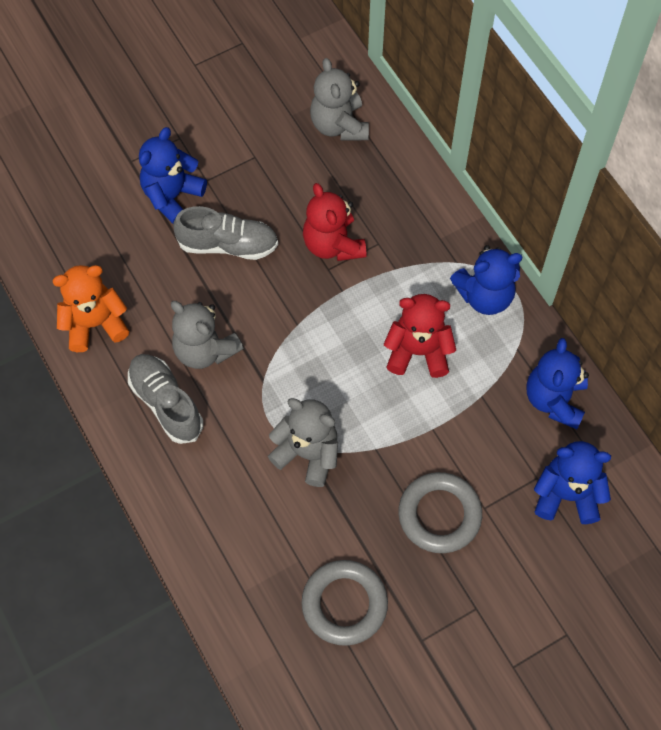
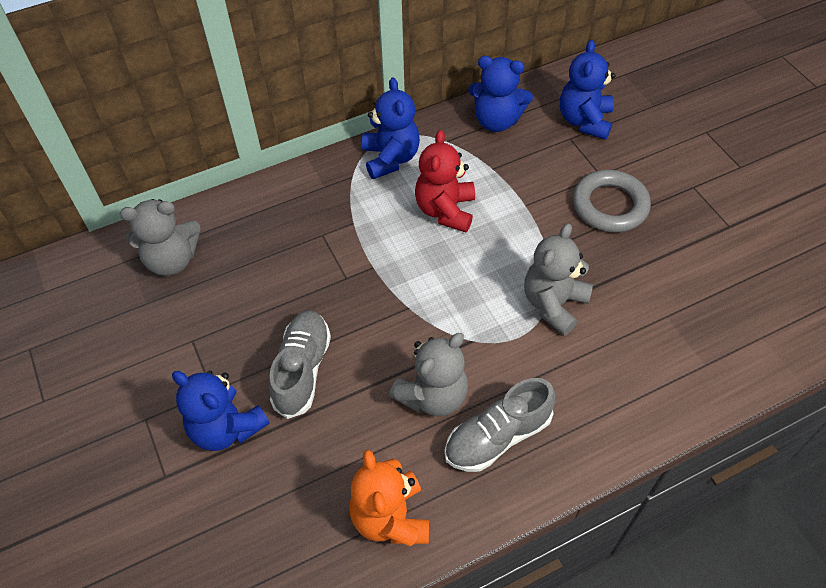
camera: 85 degrees left, 10 degrees down
grey ring [301,560,388,646] -> none
red teddy bear [303,183,367,261] -> none

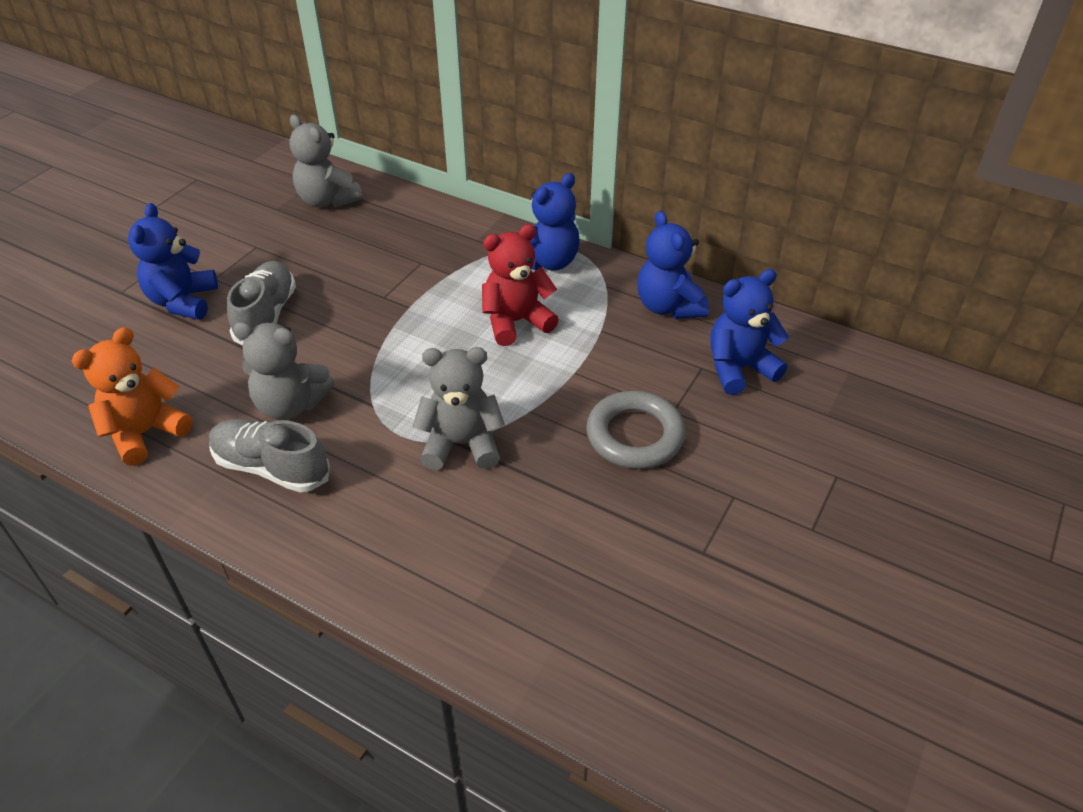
camera: 55 degrees right, 10 degrees down
grey shoe [269,311,331,419] -> grey shoe turned 60 degrees counterclockwise [227,261,296,345]

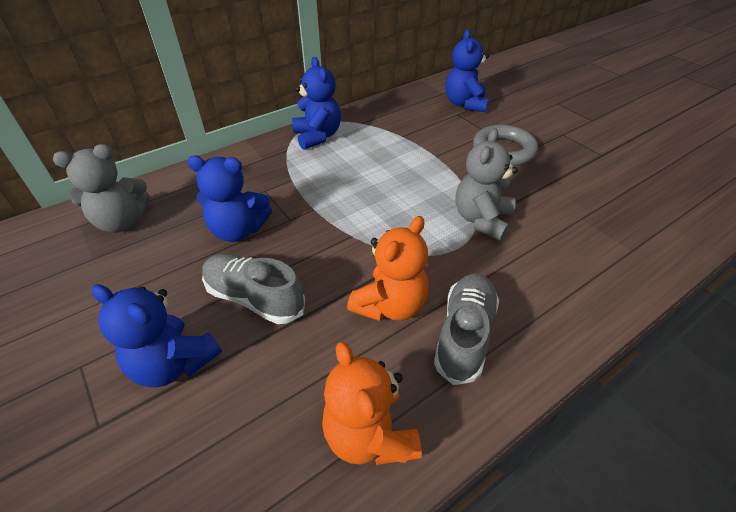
camera: 65 degrees left, 0 degrees up
grey shoe [209,419,330,492] -> grey shoe turned 150 degrees clockwise [434,273,499,385]
grey teddy bear [233,322,334,420] -> orange teddy bear [347,216,429,322]
red teddy bear [482,224,559,346] -> none
blue teddy bear [637,211,709,319] -> blue teddy bear moved to [187,156,272,242]

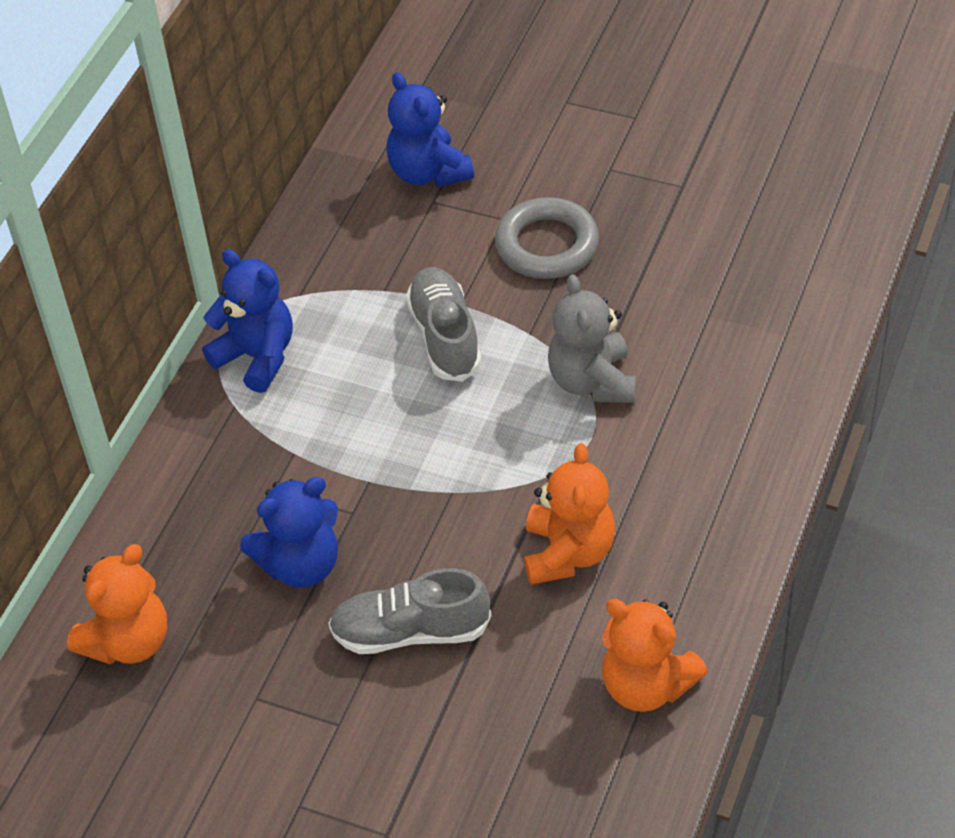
camera: 30 degrees left, 5 degrees up
grey teddy bear [53,144,149,233] -> orange teddy bear [67,544,167,665]
blue teddy bear [92,284,222,387] -> none
grey shoe [434,273,499,385] -> grey shoe moved to [406,267,482,382]

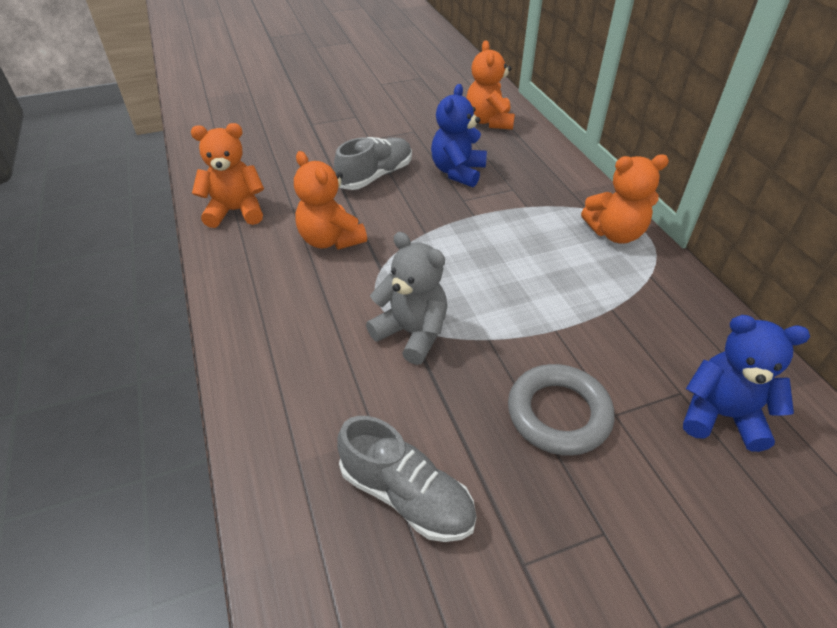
camera: 135 degrees right, 5 degrees down
blue teddy bear [202,249,293,393] -> orange teddy bear [581,154,669,244]
grey shoe [406,267,482,382] -> grey shoe moved to [337,416,477,542]

